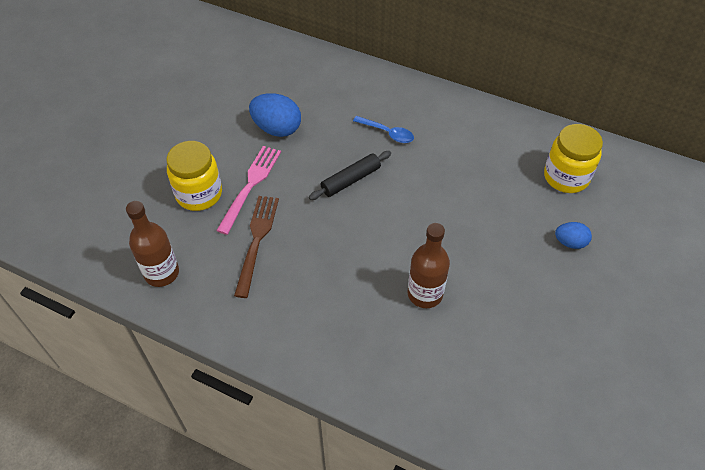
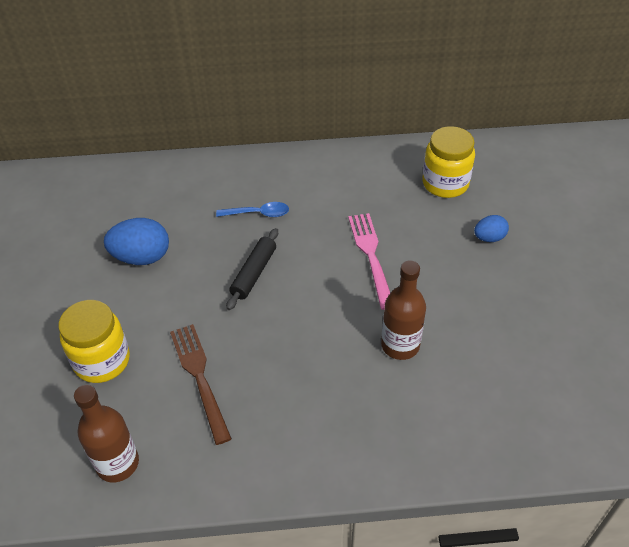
camera: 30 degrees left, 5 degrees down
pink fork [216,146,281,235] -> pink fork moved to [348,213,390,310]

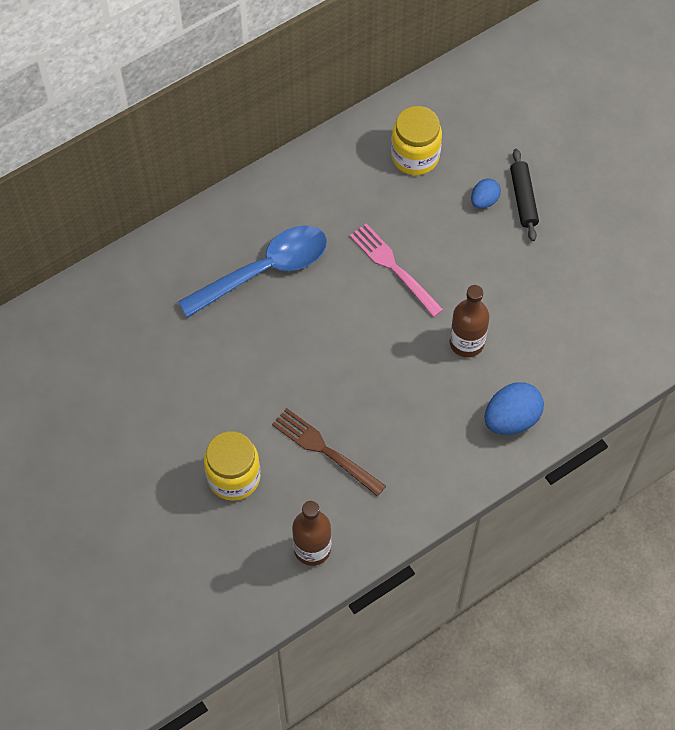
camera: 30 degrees left, 15 degrees up
blue egg [104,218,169,265] -> blue egg moved to [484,382,544,435]
blue spoon [216,202,289,217] -> blue spoon [178,225,327,318], size x2.14
black rolling pin [226,228,278,310] -> black rolling pin moved to [510,149,539,241]

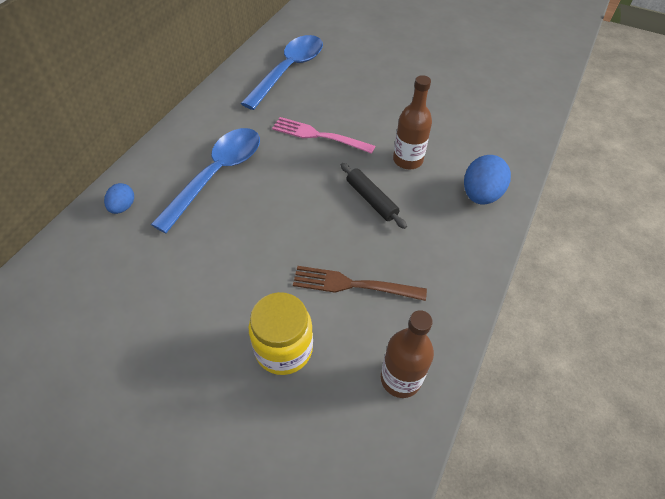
camera: 30 degrees left, 10 degrees down
yellow jar [391,106,442,175] -> blue spoon [241,35,323,110]
blue egg [471,178,501,209] -> blue egg moved to [104,183,134,214]
black rolling pin [510,149,539,241] -> black rolling pin moved to [341,163,407,229]

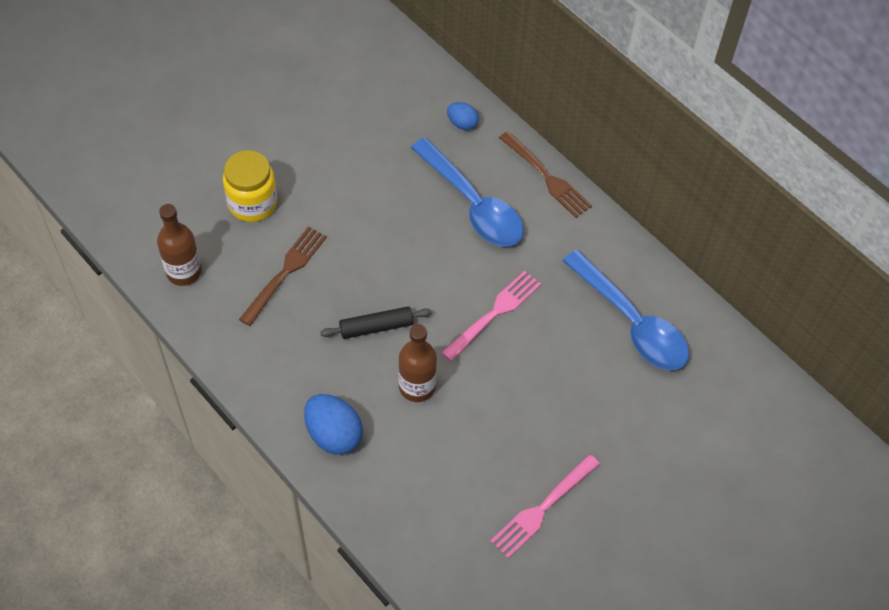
camera: 110 degrees right, 5 degrees up
none -> pink fork [490,454,600,558]
none -> brown fork [499,131,592,218]

